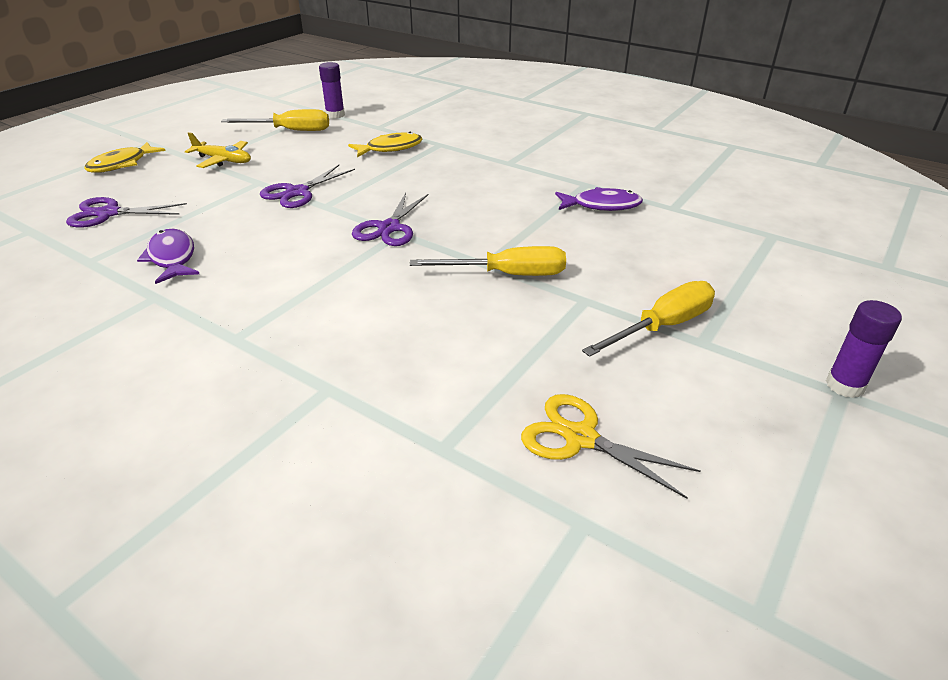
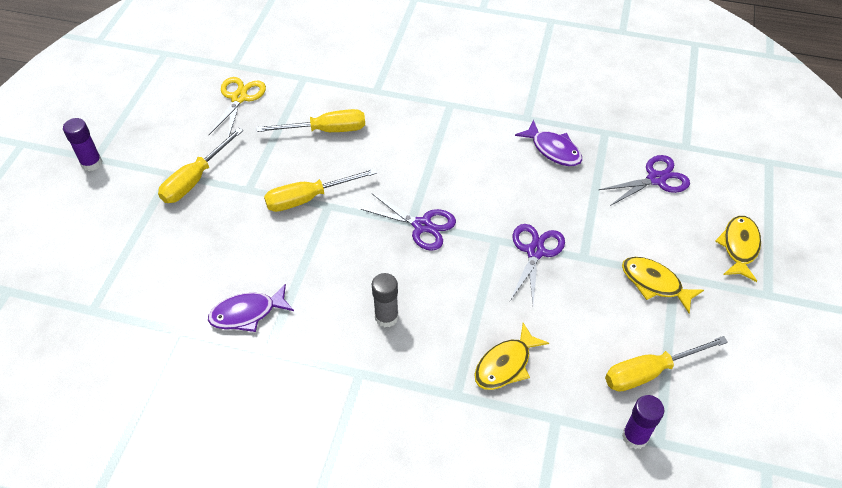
camera: 160 degrees right, 15 degrees up
yellow plane [185,132,251,168] -> yellow fish [622,257,704,313]
purple scissors [352,193,428,246] -> purple scissors turned 120 degrees clockwise [361,194,456,251]
yellow scissors [521,394,701,499] -> yellow scissors turned 90 degrees counterclockwise [209,77,266,137]
none -> yellow screwdriver [256,109,365,132]
none -> grey glue stick [372,273,399,327]

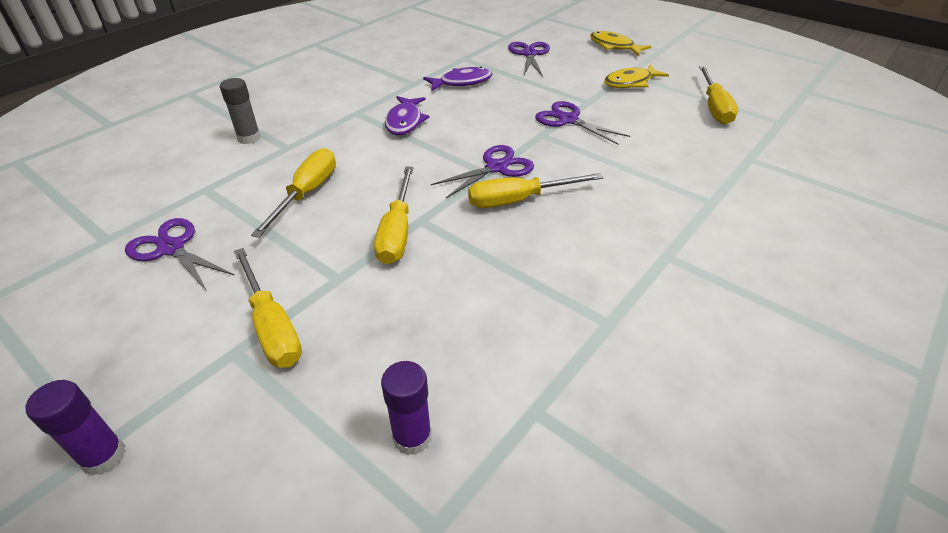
camera: 65 degrees left, 10 degrees down
purple fish [208,284,294,332] -> purple fish moved to [385,96,429,135]
yellow scissors [209,77,266,137] -> purple scissors [125,218,234,291]
grey glue stick [372,273,399,327] -> grey glue stick moved to [220,78,261,144]
yellow fish [474,323,549,390] -> none
purple glue stick [622,395,664,449] -> purple glue stick moved to [381,361,432,455]
none -> yellow screwdriver [468,173,604,208]

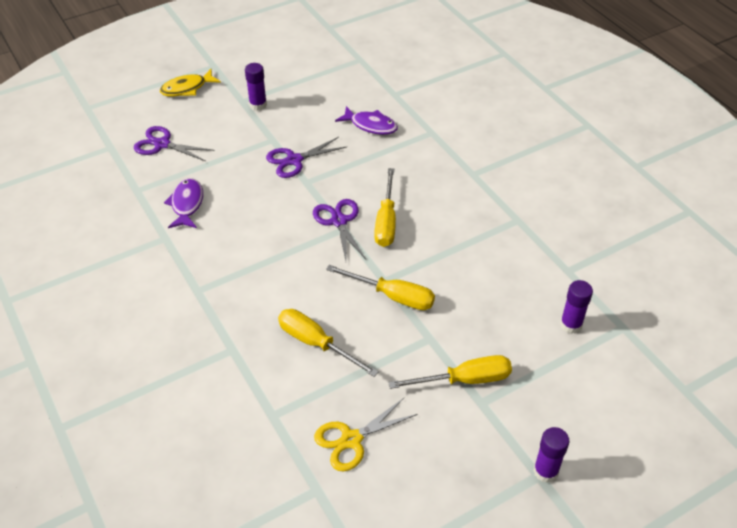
camera: 70 degrees left, 5 degrees up
purple scissors [125,218,234,291] -> yellow scissors [314,398,418,471]
grey glue stick [220,78,261,144] -> none
purple fish [385,96,429,135] -> purple fish moved to [335,106,398,135]
yellow fish [604,64,669,88] -> purple glue stick [245,63,267,111]
yellow screwdriver [699,66,738,125] -> none

